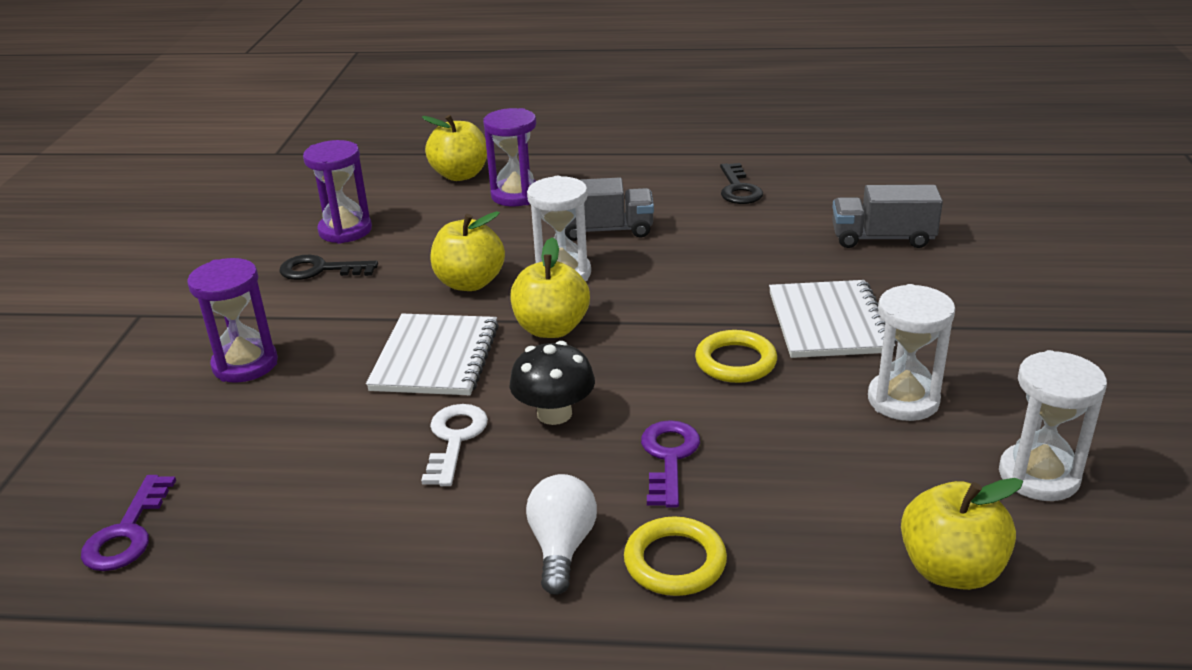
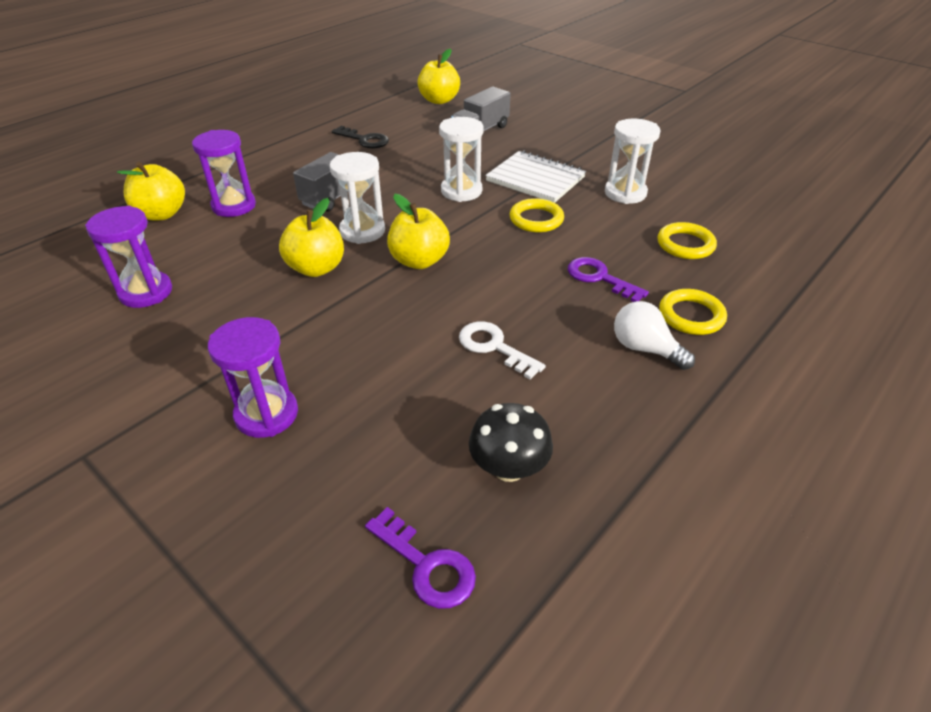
camera: 55 degrees left, 10 degrees up
black key [279,255,378,280] -> none
white notebook [366,314,499,395] -> none
black mushroom [510,341,595,425] -> black mushroom moved to [469,403,553,482]
yellow apple [901,478,1023,590] -> yellow apple moved to [417,49,460,104]
white hourglass [999,350,1107,501] -> white hourglass moved to [439,117,484,202]
none -> yellow ring [657,222,717,259]

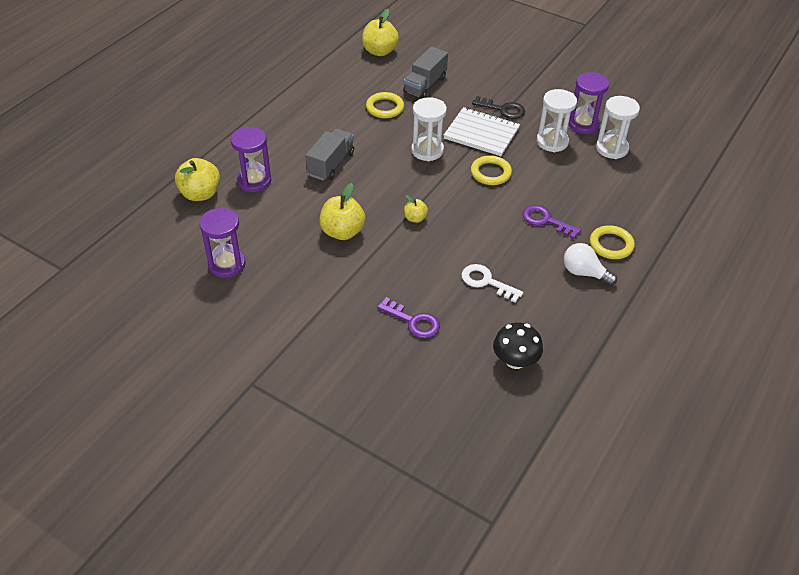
camera: 10 degrees left, 5 degrees up
purple hourglass [208,317,298,438] -> purple hourglass moved to [568,72,609,134]
white hourglass [330,152,385,244] -> white hourglass moved to [596,96,640,159]
black key [332,126,389,149] -> black key moved to [472,96,525,119]
purple key [365,507,476,609] -> purple key moved to [377,297,440,338]
yellow apple [387,194,450,269] -> yellow apple [404,195,428,223], size x0.54
yellow ring [657,222,717,259] -> yellow ring moved to [366,92,404,118]

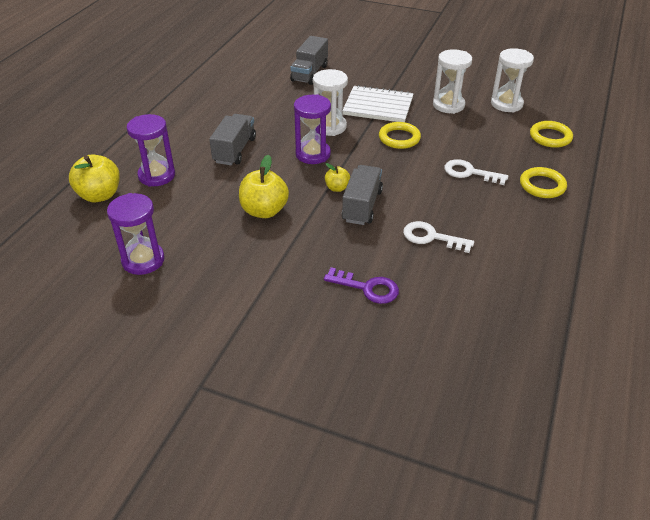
camera: 10 degrees left, 5 degrees down
yellow apple [362,9,399,56] -> none
yellow ring [366,92,404,118] -> yellow ring moved to [530,121,573,148]
black key [472,96,525,119] -> none
black mushroom [493,323,543,369] -> none
purple key [523,205,581,239] -> white key [444,159,508,185]
white light bulb [564,243,617,286] -> none
purple hourglass [568,72,609,134] -> purple hourglass moved to [294,94,331,164]
none -> grey truck [342,165,383,225]

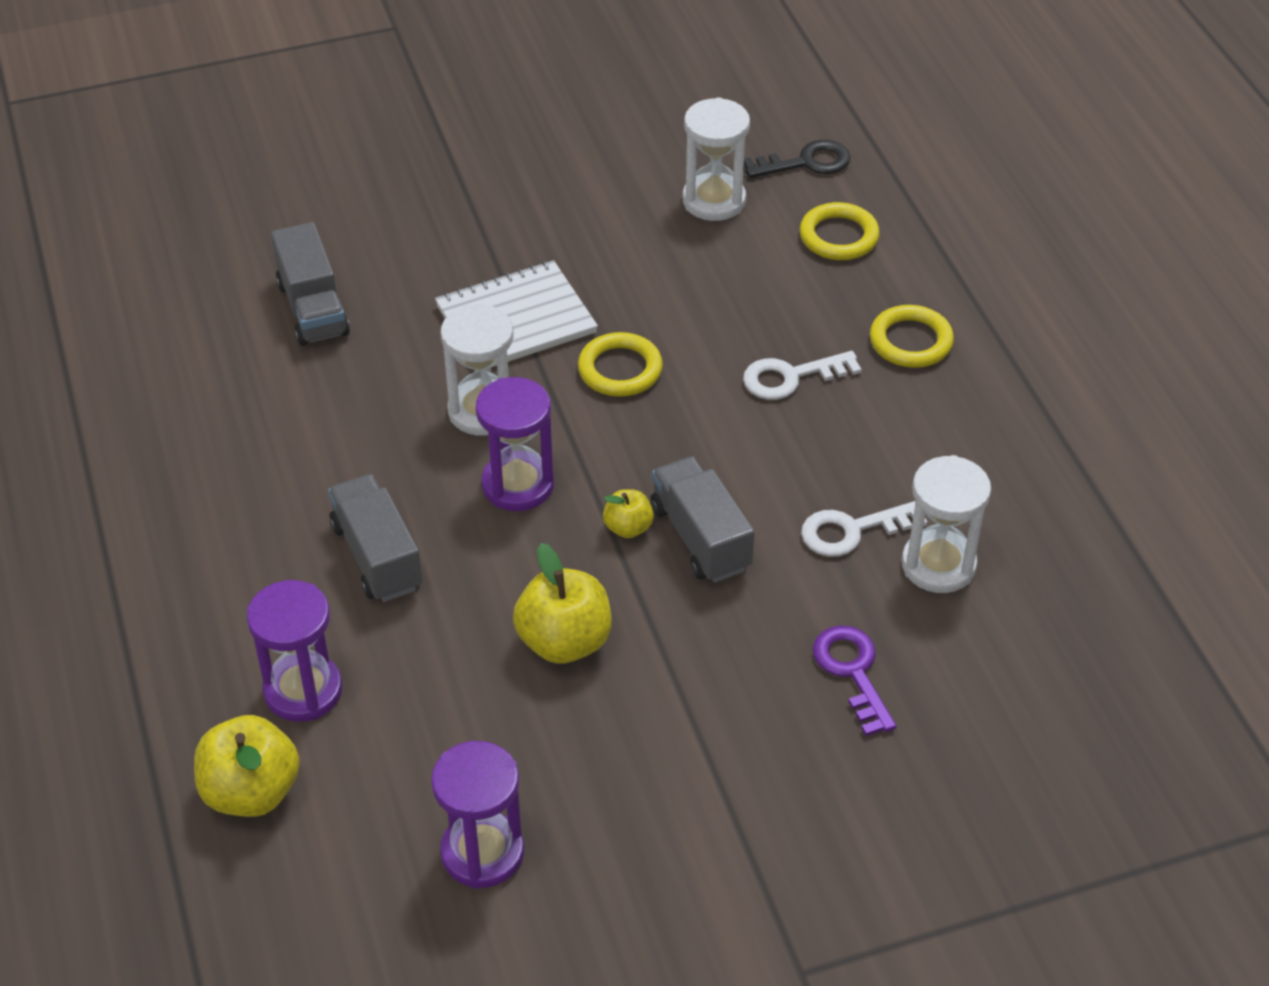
camera: 40 degrees left, 5 degrees up
purple key [324,267,399,304] -> purple key turned 90 degrees counterclockwise [813,625,897,736]
white hourglass [433,49,472,114] -> white hourglass moved to [902,455,991,593]
none -> black key [744,140,851,178]

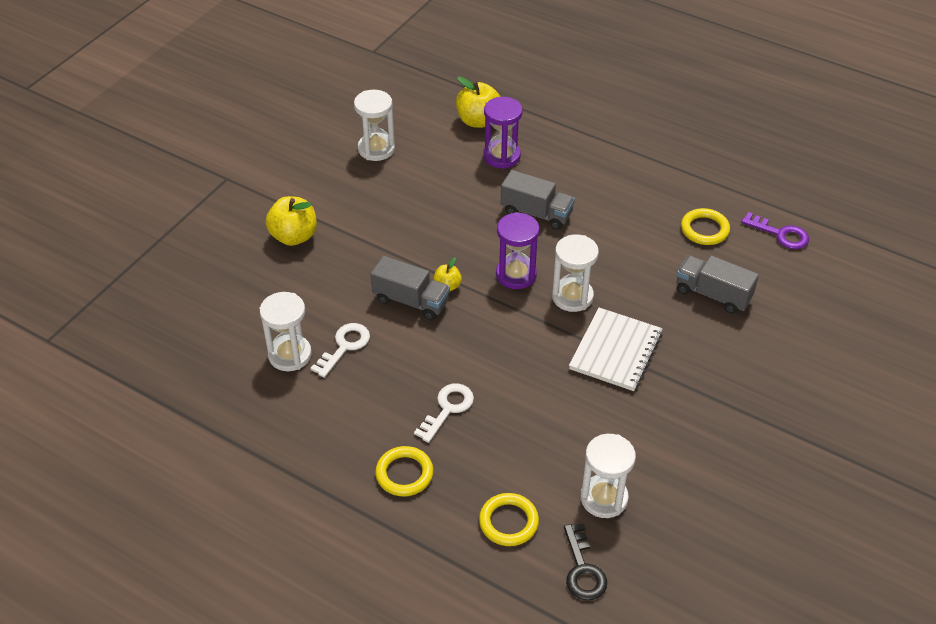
camera: 140 degrees right, 0 degrees up
purple hourglass [431,741,524,889] -> white hourglass [354,90,395,161]
yellow apple [513,543,612,664] -> yellow apple moved to [266,196,317,246]
yellow ring [578,332,663,397] -> yellow ring moved to [681,208,730,245]
black key [744,140,851,178] -> black key turned 45 degrees counterclockwise [564,523,607,600]
purple key [813,625,897,736] -> purple key moved to [741,212,809,249]

